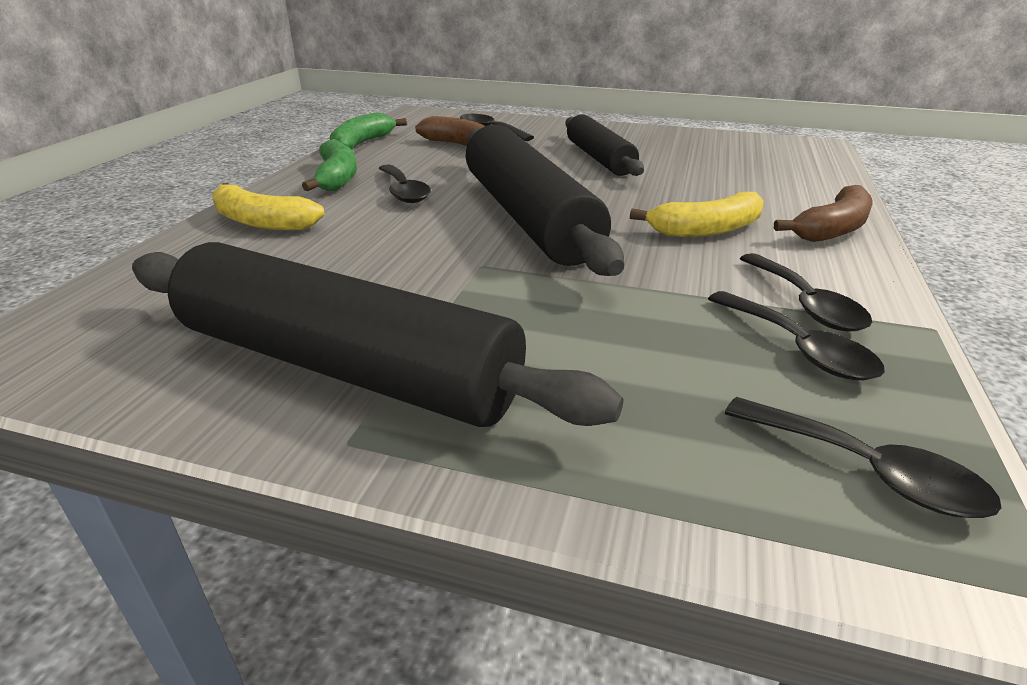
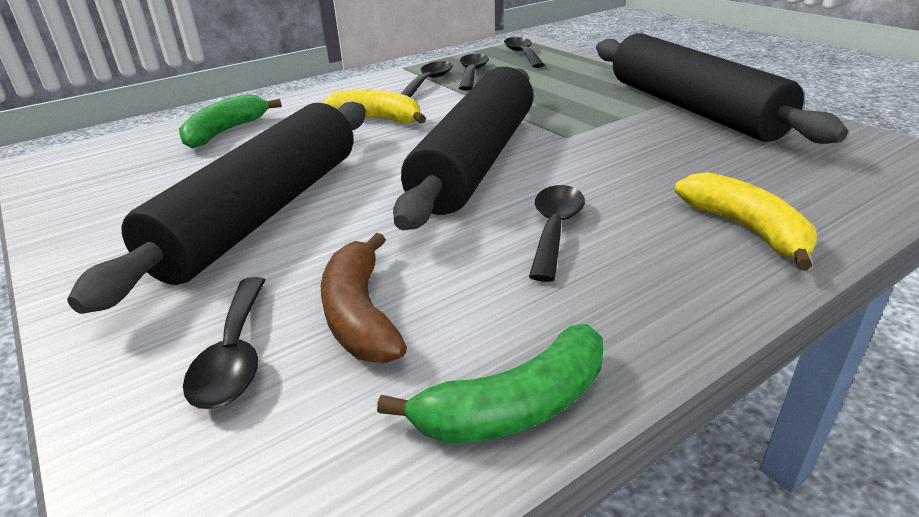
camera: 140 degrees left, 0 degrees up
green banana [302,139,357,191] -> green banana moved to [179,94,282,149]
black rolling pin [565,114,644,176] -> black rolling pin [67,102,366,314], size x1.66
brown banana [774,185,872,242] -> none

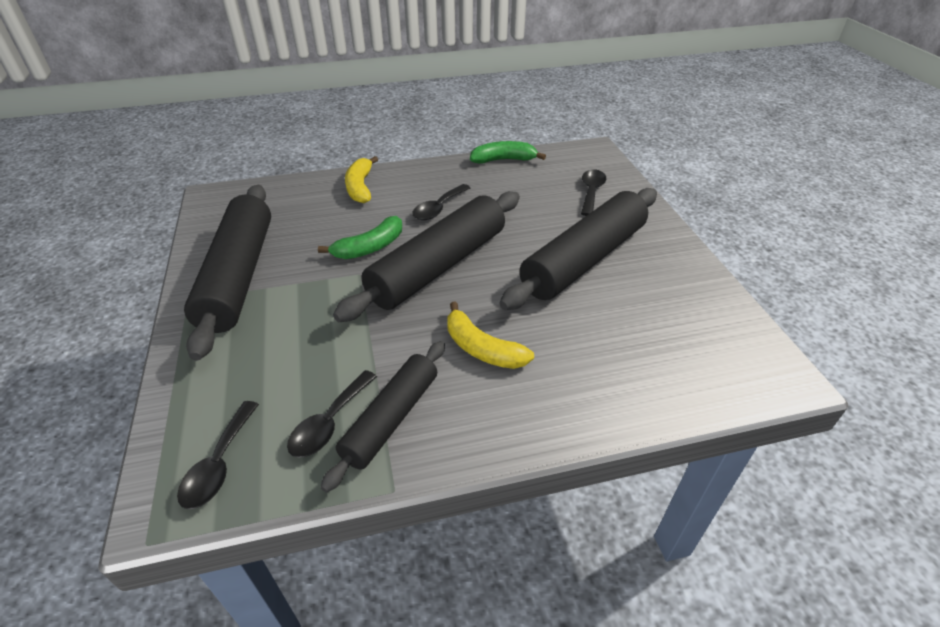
camera: 160 degrees left, 10 degrees up
green banana [179,94,282,149] -> green banana moved to [318,216,402,259]
brown banana [321,233,407,363] -> none
black spoon [400,61,453,98] -> black rolling pin [320,341,445,492]

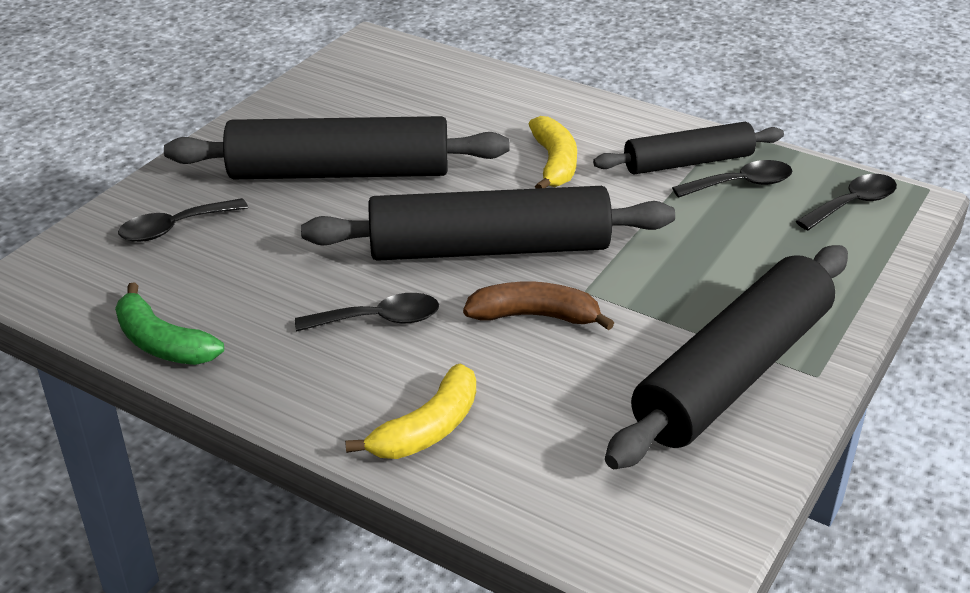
camera: 135 degrees left, 5 degrees down
green banana [318,216,402,259] -> brown banana [463,281,614,330]

